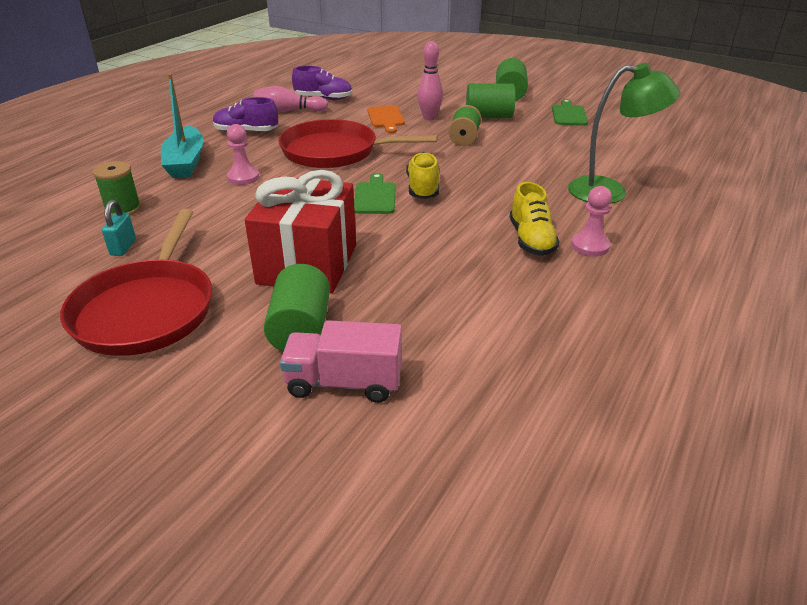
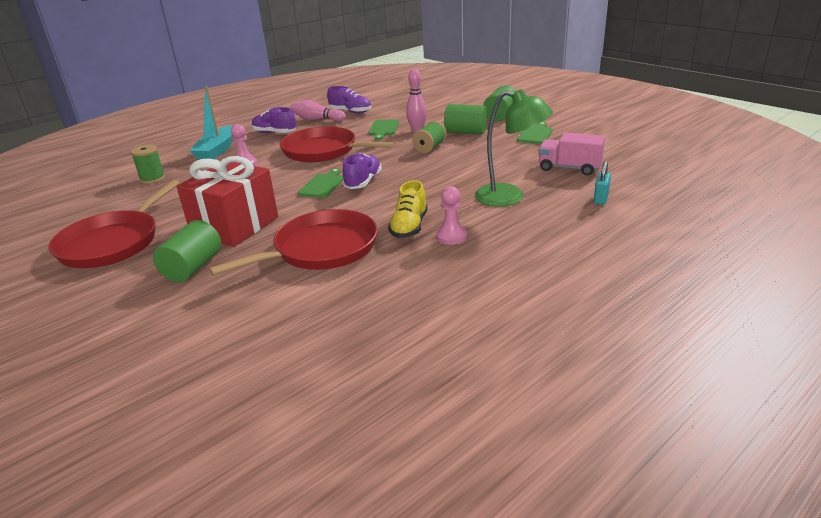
camera: 20 degrees right, 5 degrees down
turquoise padlock [102,200,136,256] -> turquoise padlock moved to [594,161,611,205]
pink truck [280,320,402,403] -> pink truck moved to [538,132,605,175]
orange cutting board [367,105,405,133] -> green cutting board [368,120,399,140]
yellow shoe [406,152,440,199] -> purple shoe [343,153,382,189]
none -> red pan [209,209,378,276]

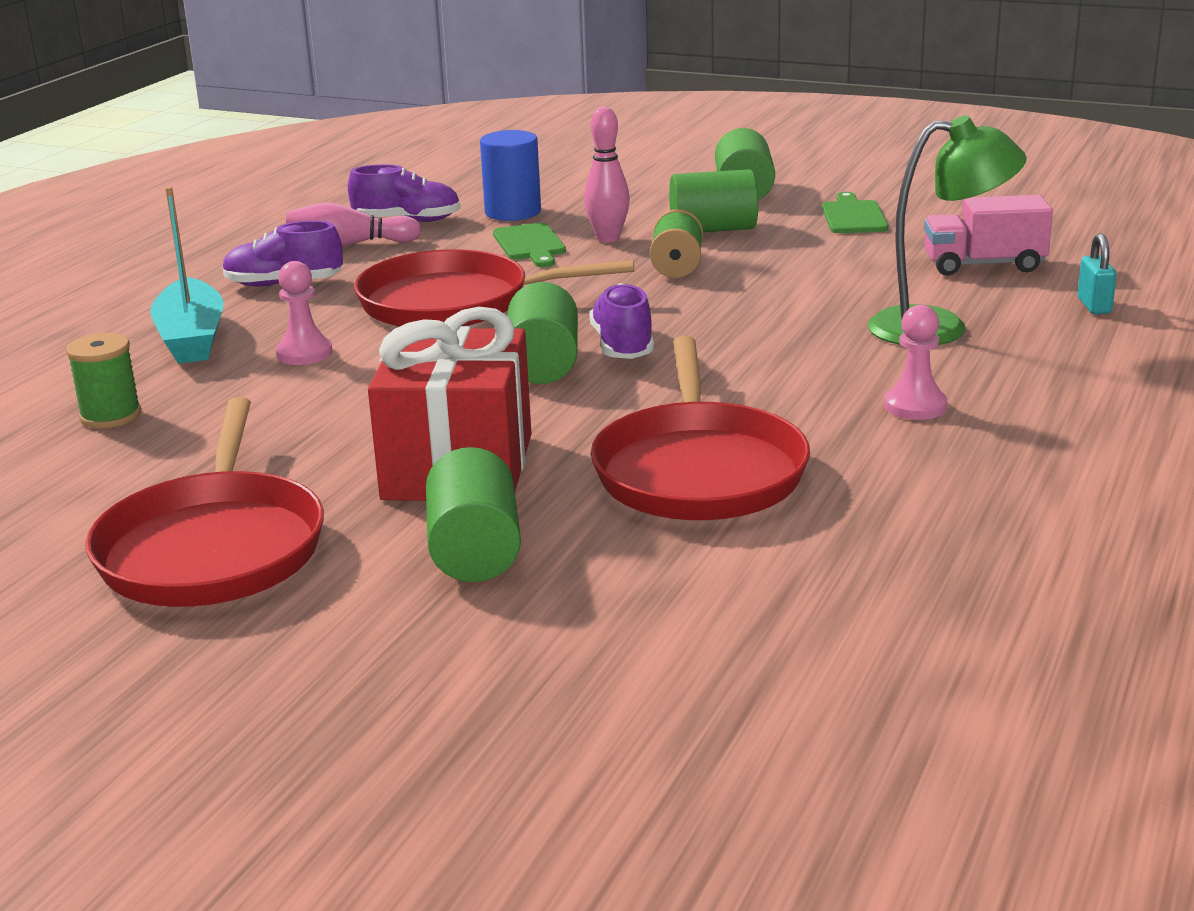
camera: 25 degrees left, 5 degrees down
red pan [209,209,378,276] -> red pan turned 150 degrees clockwise [591,336,810,520]
green cutting board [298,168,344,198] -> green cylinder [507,282,578,384]
yellow shoe [388,180,427,238] -> none
none -> blue cylinder [480,130,541,221]

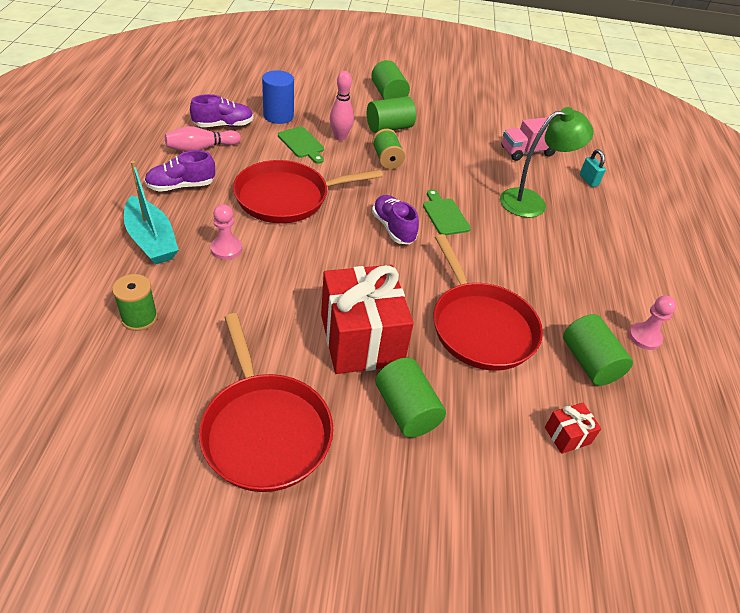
camera: 25 degrees left, 20 degrees up
green cylinder [507,282,578,384] -> green cylinder moved to [563,314,633,386]
green cutting board [822,192,888,233] -> green cutting board moved to [423,189,471,235]
pink pawn [884,305,947,420] -> pink pawn moved to [629,296,676,350]
none -> red gift [545,403,601,454]

